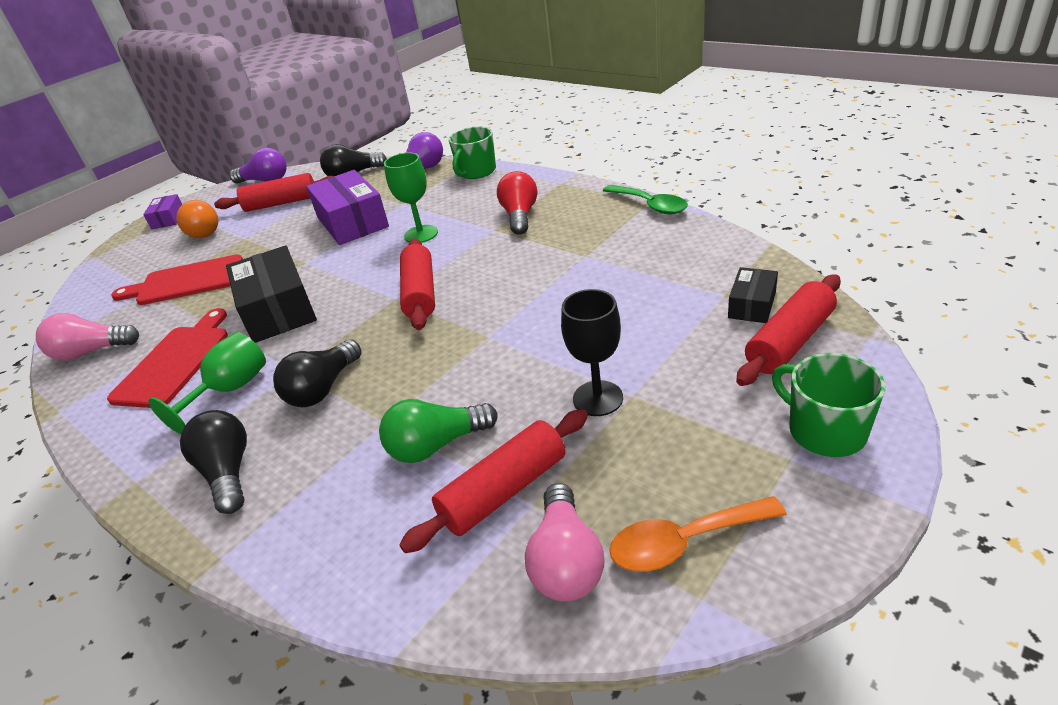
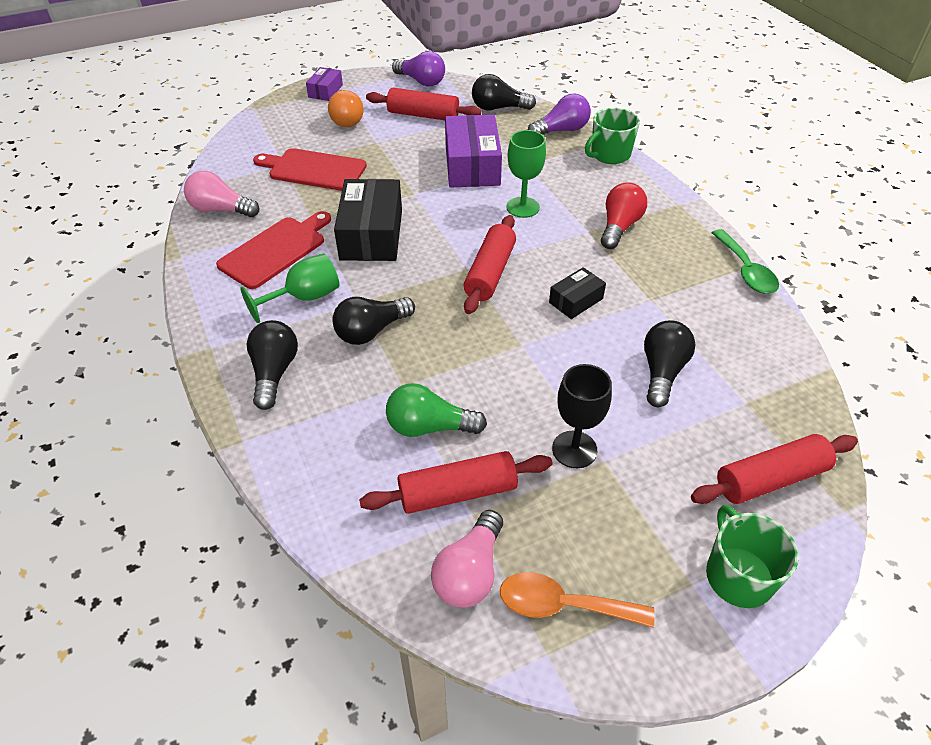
camera: 20 degrees right, 10 degrees up
black box [728,267,778,323] -> black box moved to [549,267,606,319]
none -> black light bulb [644,320,695,407]

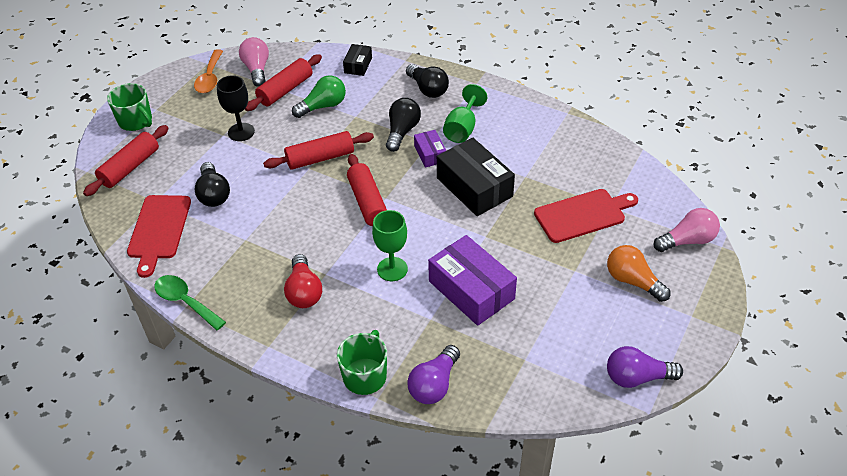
camera: 145 degrees right, 0 degrees up
pink light bulb [184,171,259,217] -> pink light bulb moved to [653,208,720,252]
red cutting board [216,211,331,289] -> red cutting board moved to [127,195,191,278]
purple box [306,67,343,101] -> purple box moved to [414,130,447,168]
red rolling pin [366,88,481,120] -> red rolling pin moved to [263,131,374,169]
black light bulb [472,74,536,111] -> none
orange spoon [500,572,655,628] -> orange spoon turned 120 degrees clockwise [194,49,223,93]
black box [549,267,606,319] -> black box moved to [343,44,372,76]

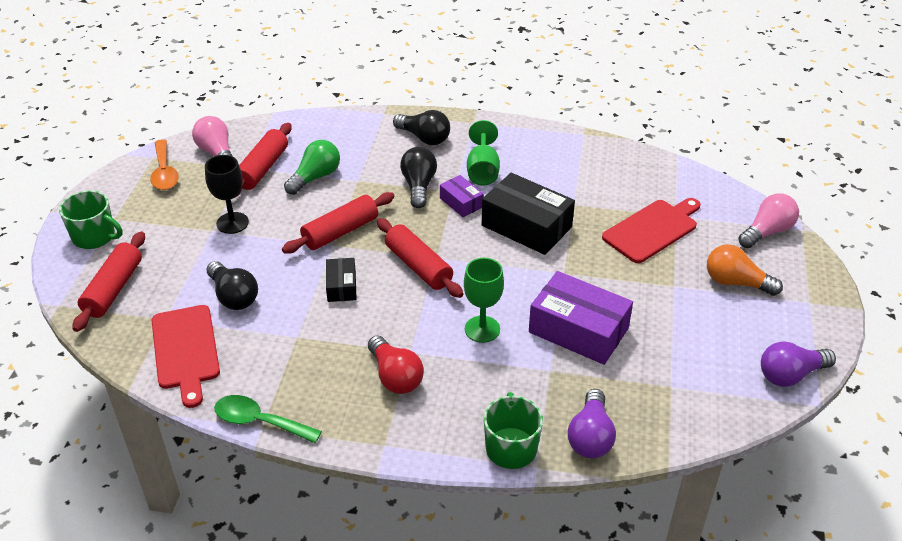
camera: 20 degrees left, 5 degrees down
black box [343,44,372,76] -> black box moved to [326,258,357,302]

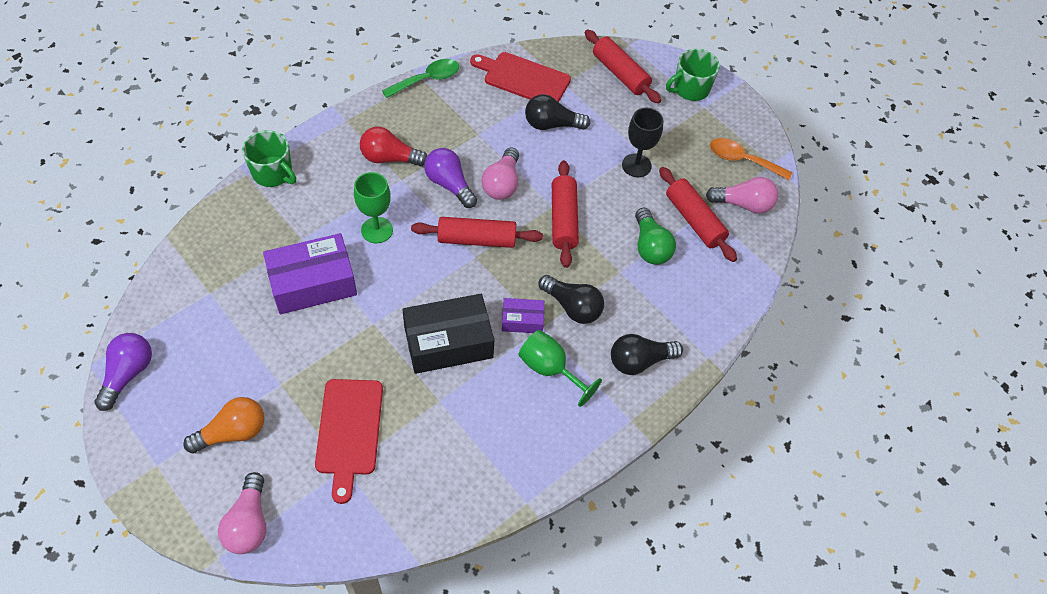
camera: 125 degrees right, 15 degrees up
black box [326,258,357,302] -> pink light bulb [482,147,519,200]
purple light bulb [568,389,616,458] -> purple light bulb moved to [424,148,477,208]

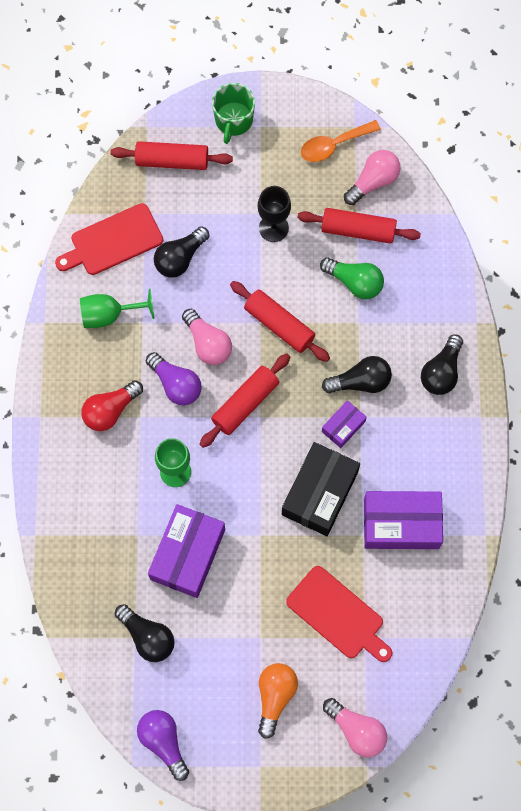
camera: 45 degrees left, 15 degrees up
green mug [242,130,296,187] -> none
green spoon [382,59,459,98] -> none
purple light bulb [424,148,477,208] -> purple light bulb turned 135 degrees counterclockwise [146,352,202,405]
green goblet [519,330,602,407] -> green goblet moved to [80,289,154,328]
none -> black light bulb [115,604,175,662]
none -> purple box [364,491,443,549]

